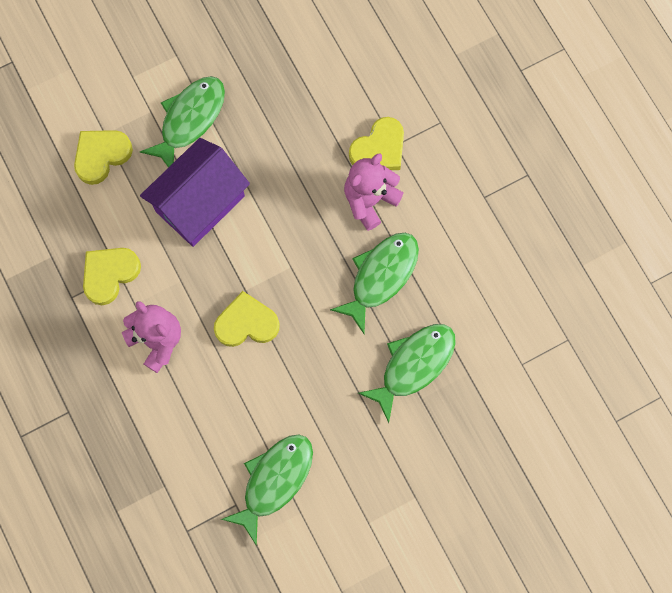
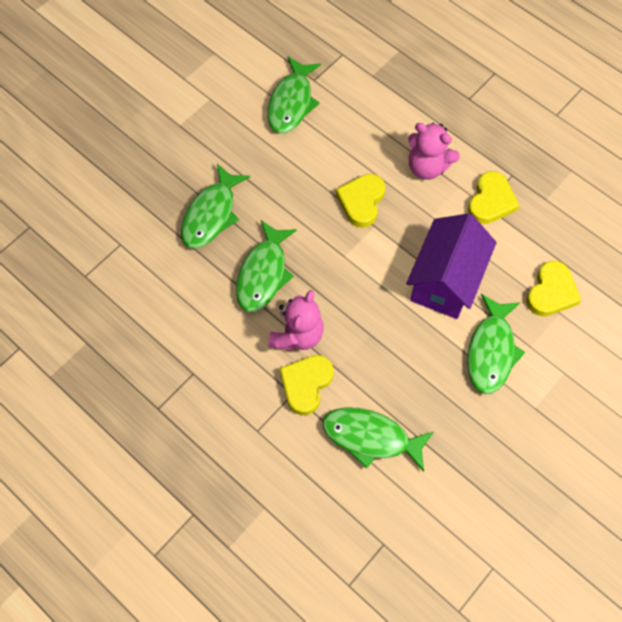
camera: 160 degrees right, 10 degrees down
yellow heart [214,291,280,347] -> yellow heart turned 135 degrees clockwise [336,174,385,228]
none -> green fish [323,407,434,472]

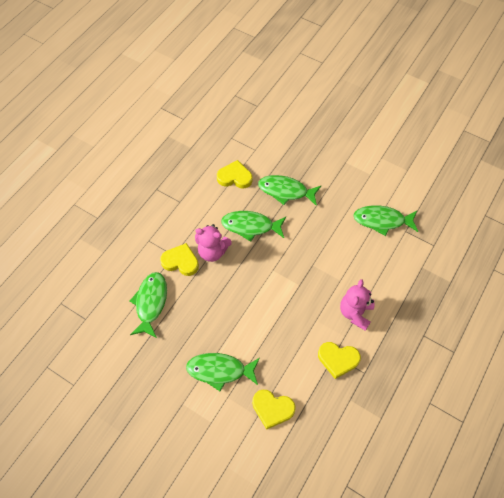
camera: 80 degrees right, 5 degrees down
yellow heart [336,174,385,228] -> yellow heart moved to [217,160,252,189]
purple house [406,213,496,319] -> none

